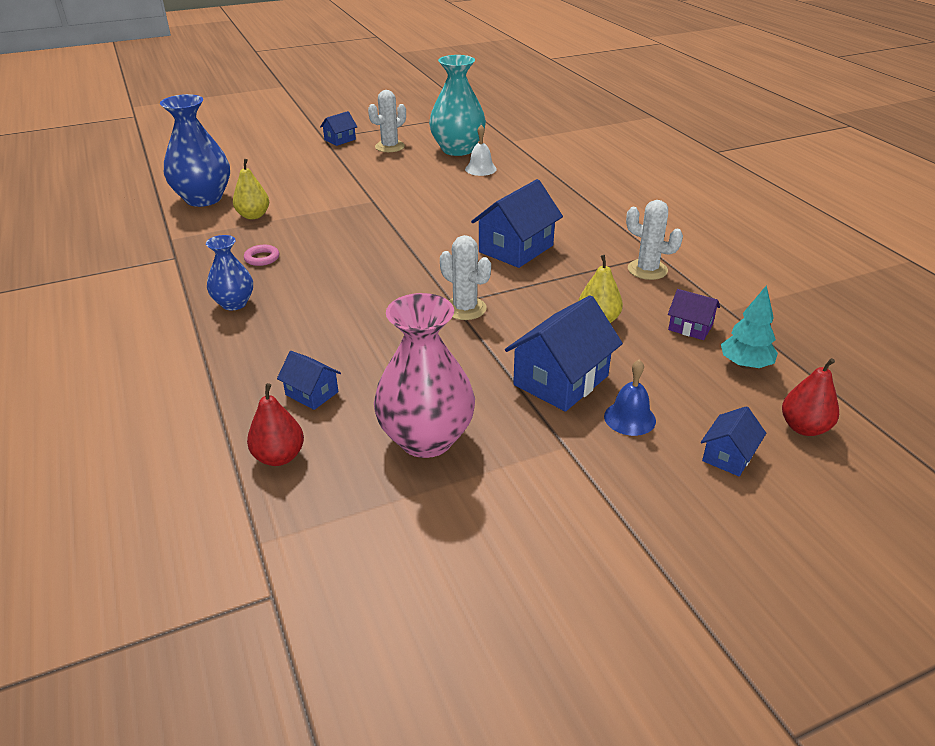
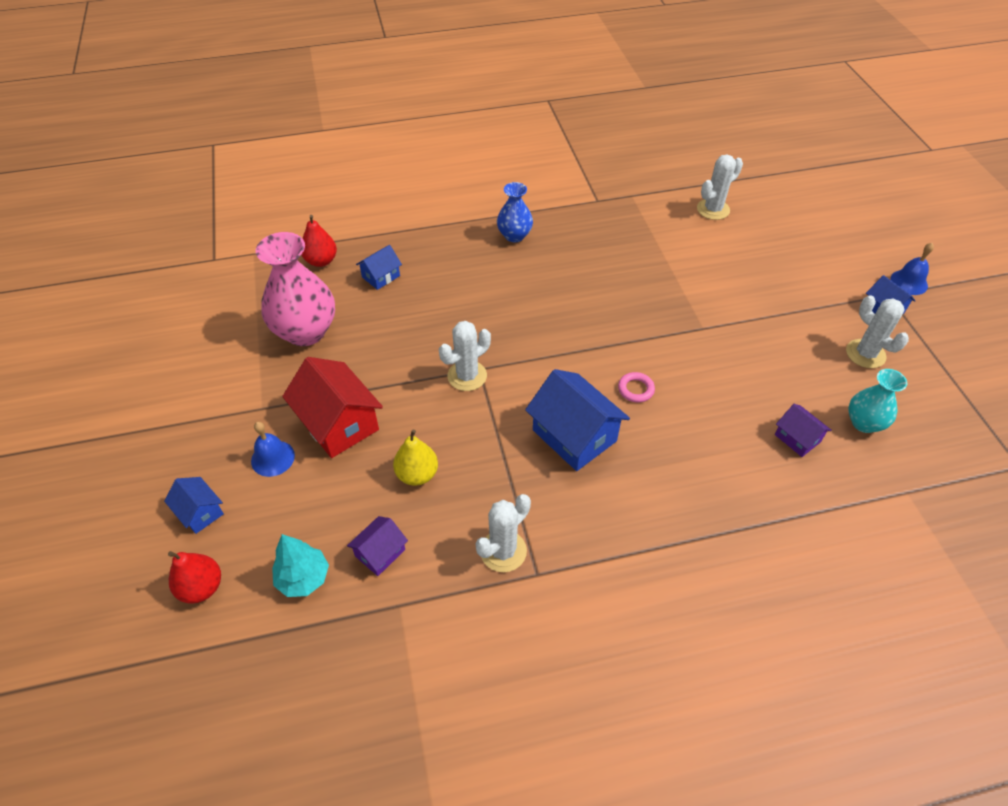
camera: 100 degrees right, 15 degrees up
blue vase [160,94,230,207] -> white cactus [697,154,743,220]
yellow pear [233,159,269,219] -> none
pink ring [244,245,279,266] -> pink ring moved to [618,372,655,403]
turquoise vase [429,55,486,156] -> turquoise vase [848,369,907,433], size x0.57
white bell [465,125,497,176] -> purple house [775,404,832,457]
blue house [505,295,623,412] -> red house [282,357,383,458]
none -> blue bell [890,243,934,295]

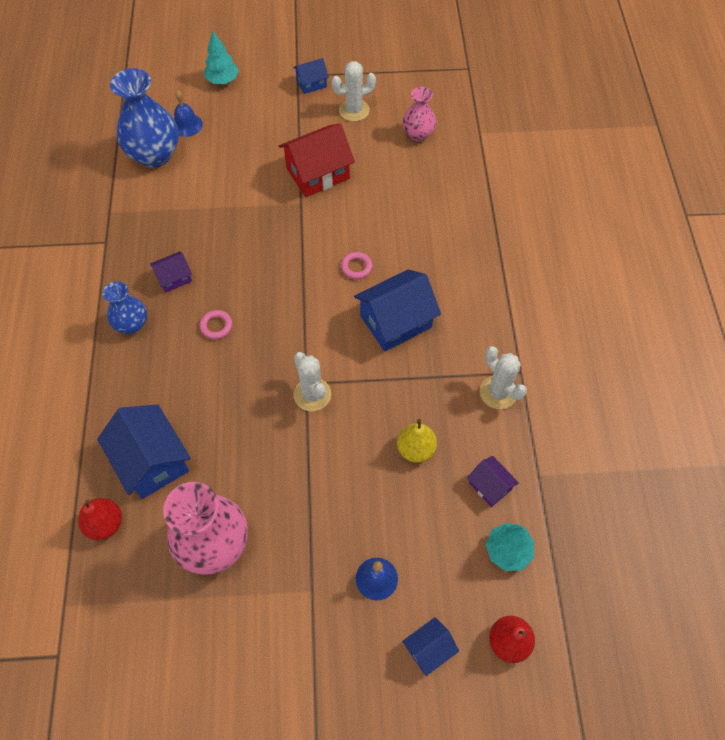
camera: 80 degrees left, 10 degrees up
red house [282,357,383,458] -> red house moved to [279,123,355,197]
blue house [356,245,402,290] -> blue house [97,405,191,499], size x1.88
white cactus [697,154,743,220] -> blue vase [110,68,179,168]
purple house [775,404,832,457] -> purple house moved to [150,251,192,293]
turquoise vase [848,369,907,433] -> pink vase [403,87,436,141]
blue bell [890,243,934,295] -> blue bell moved to [174,90,203,137]
none -> pink ring [200,310,233,339]
none -> turquoise tree [204,31,239,84]

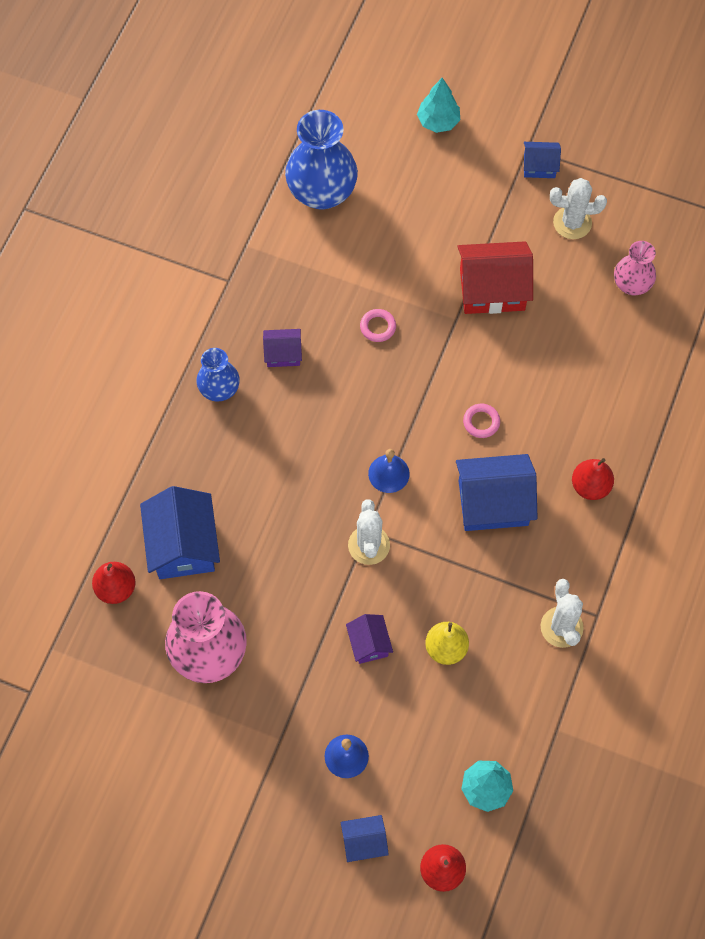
camera: 25 degrees right, 5 degrees up
blue bell [174,90,203,137] -> blue bell moved to [368,449,410,493]
pink ring [200,310,233,339] -> pink ring moved to [360,309,396,342]
purple house [467,456,519,507] -> purple house moved to [346,614,393,664]
none -> red pear [572,458,614,500]

